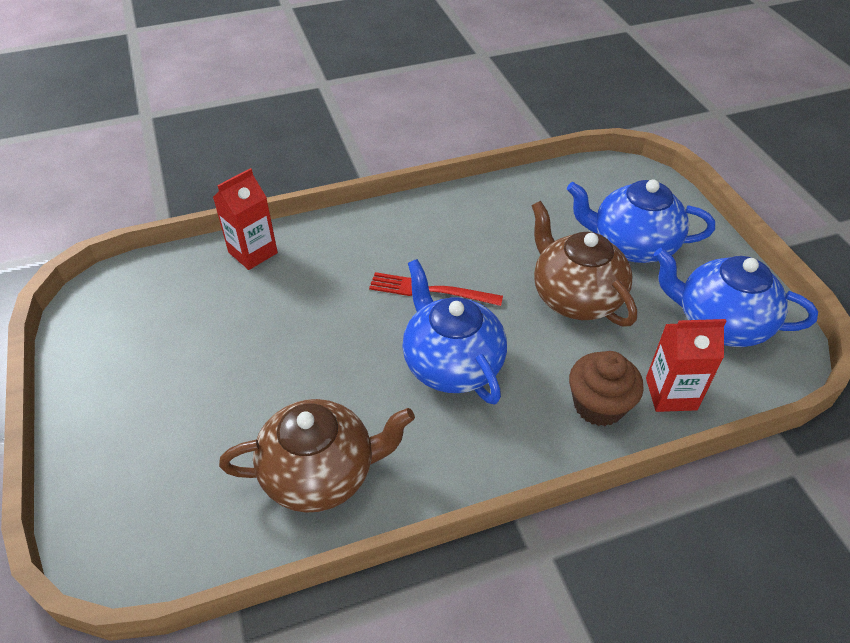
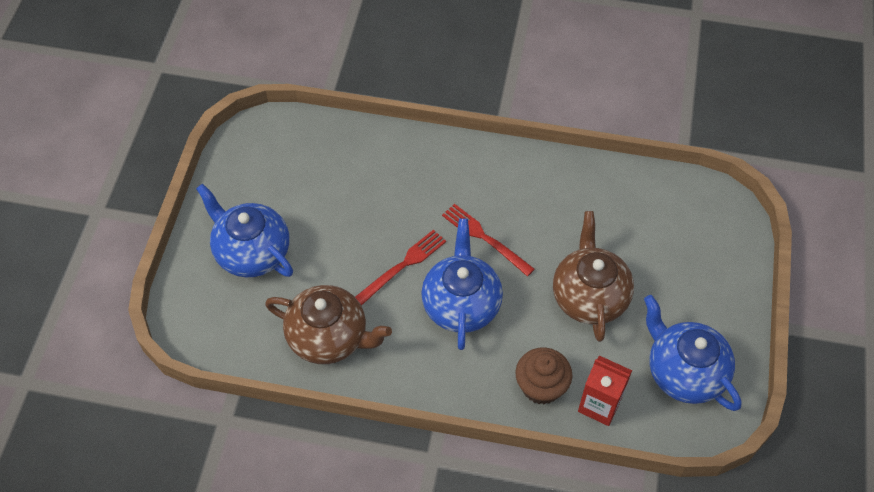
camera: 30 degrees right, 10 degrees up
red carton [213,168,278,270] -> none
blue teapot [567,179,715,263] -> blue teapot moved to [196,183,293,277]
none -> red fork [355,229,446,306]

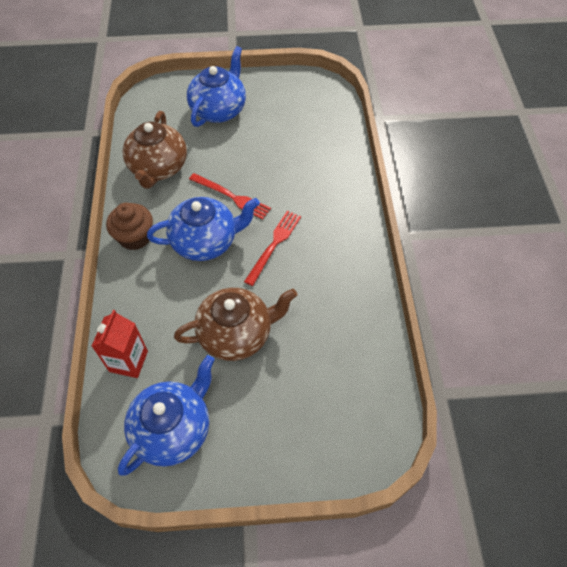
camera: 75 degrees right, 0 degrees up
brown cupcake [515,348,572,404] -> brown cupcake moved to [106,203,153,250]

